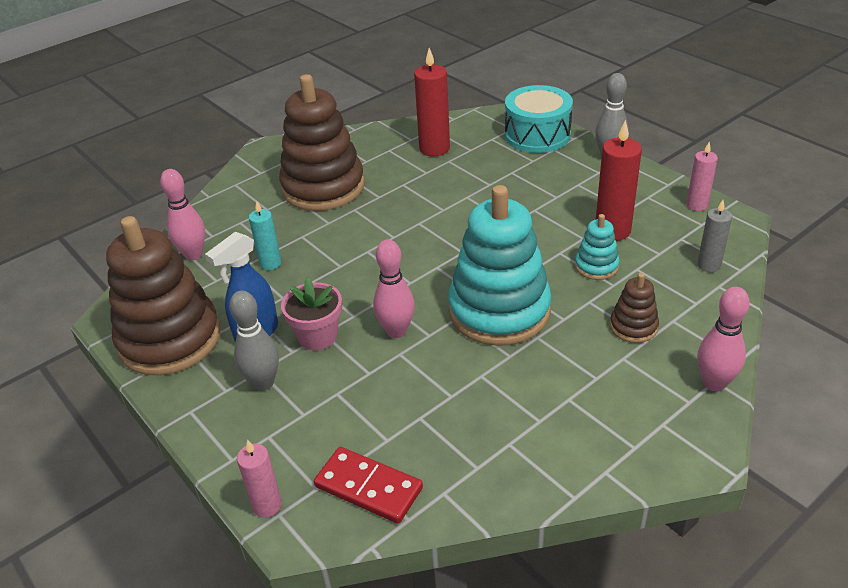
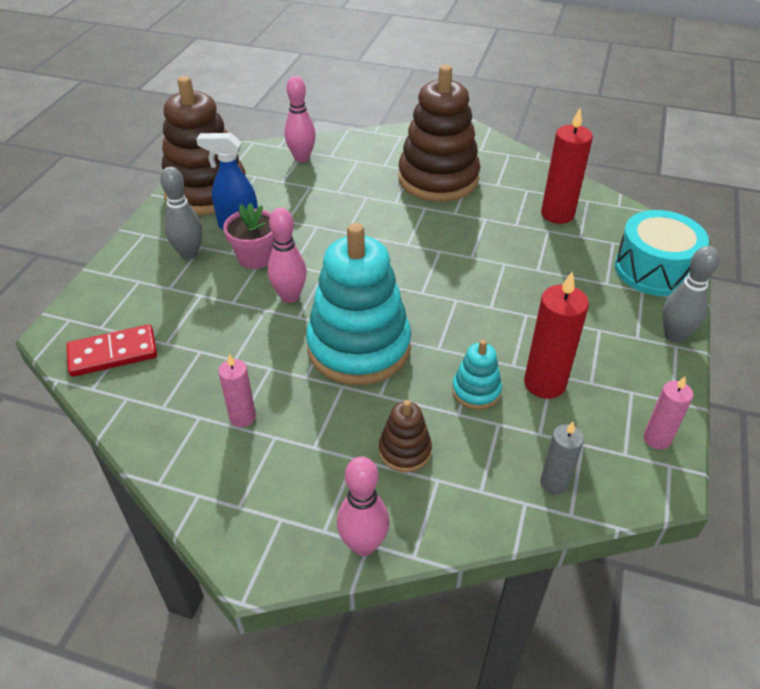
camera: 55 degrees right, 5 degrees up
pink candle [237,440,282,518] -> pink candle moved to [218,354,256,427]
turquoise candle [249,201,281,270] -> none
red domino [314,447,423,524] -> red domino turned 75 degrees clockwise [66,324,157,377]

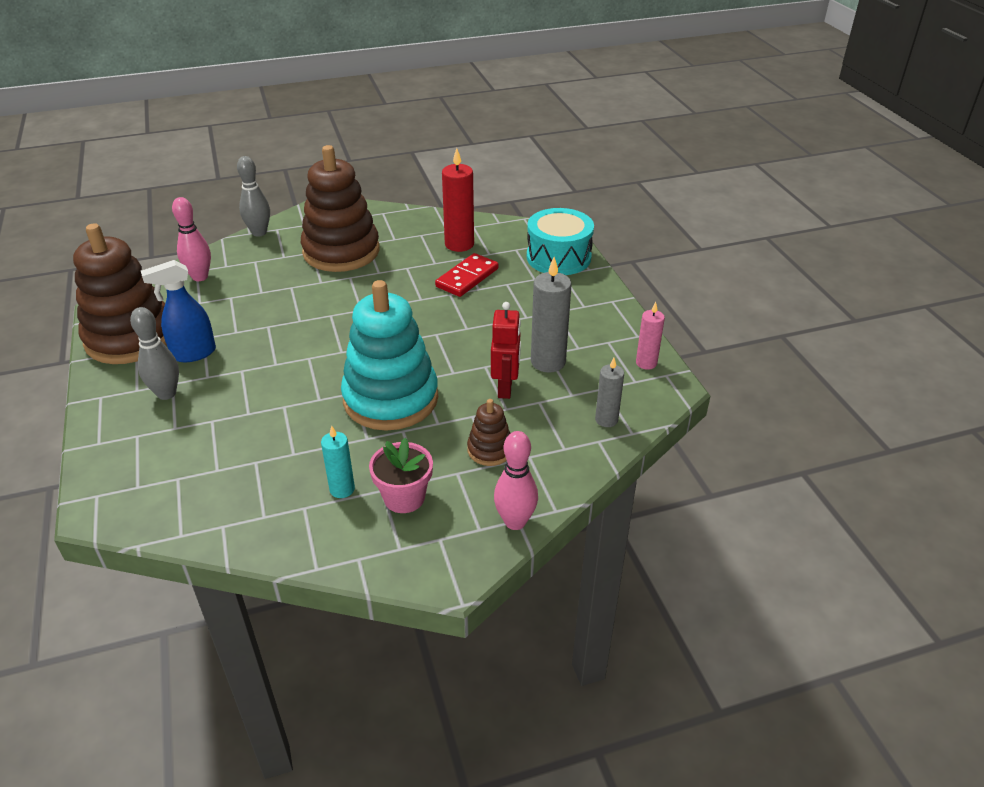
camera: 35 degrees left, 5 degrees down
red domino [66,324,157,377] -> red domino moved to [435,253,499,297]
pink candle [218,354,256,427] -> turquoise candle [321,425,355,498]
pink flower pot [223,203,274,269] -> pink flower pot moved to [369,438,433,513]
pink bowling pin [268,208,307,303] -> none
turquoise stacking toy [452,340,502,410] -> red robot [491,302,521,399]
red candle [524,272,589,399] -> grey candle [531,257,572,373]
grey bowling pin [662,246,719,343] -> grey bowling pin moved to [237,156,270,237]

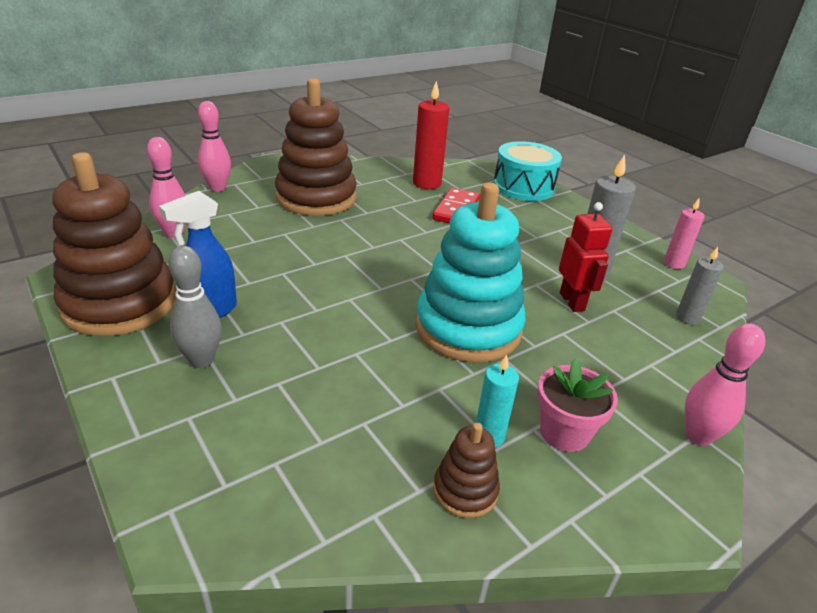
camera: 20 degrees left, 5 degrees down
grey bowling pin [237,156,270,237] -> pink bowling pin [198,101,231,192]
brown stacking toy [467,399,510,466] -> brown stacking toy moved to [433,423,500,518]

